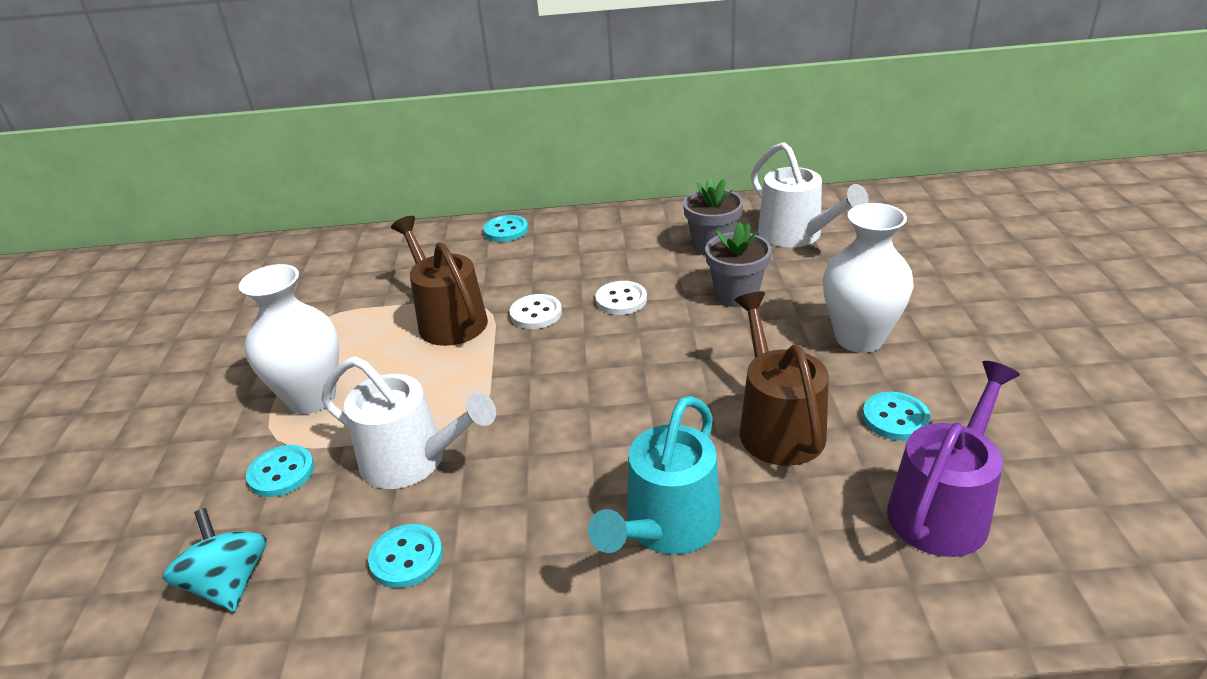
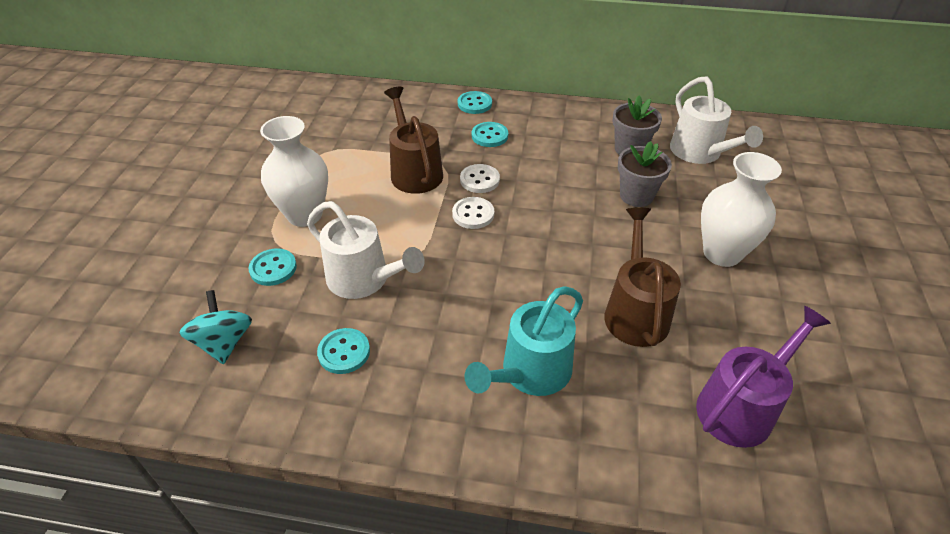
camera: 10 degrees right, 10 degrees up
white button [596,281,647,315] -> white button moved to [452,197,494,229]
turquoise button [863,392,931,441] -> turquoise button moved to [472,122,508,147]

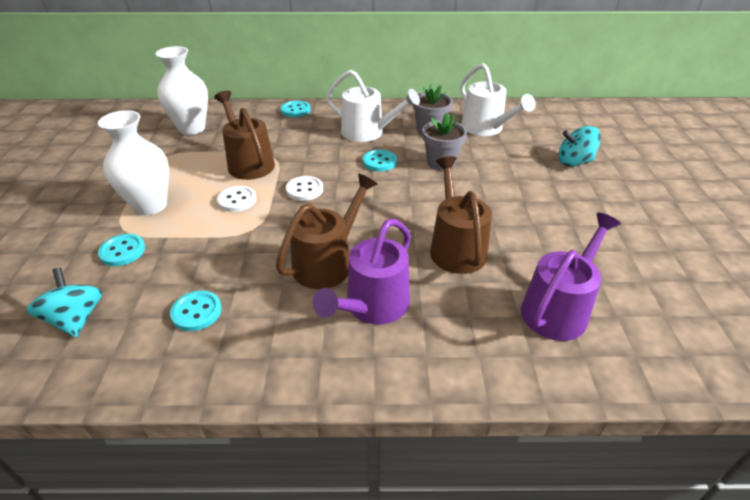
camera: 10 degrees left, 5 degrees down
white watering can [307,201,425,299] -> white watering can moved to [326,70,420,142]
white button [460,164,500,193] -> white button moved to [217,186,256,212]
turquoise watering can [464,286,583,396] -> purple watering can [313,219,411,324]
turquoise button [472,122,508,147] -> turquoise button moved to [363,150,397,172]
white vase [701,152,782,267] -> white vase moved to [155,46,208,135]
none -> brown watering can [276,173,378,289]
none -> turquoise spinning top [559,126,601,166]

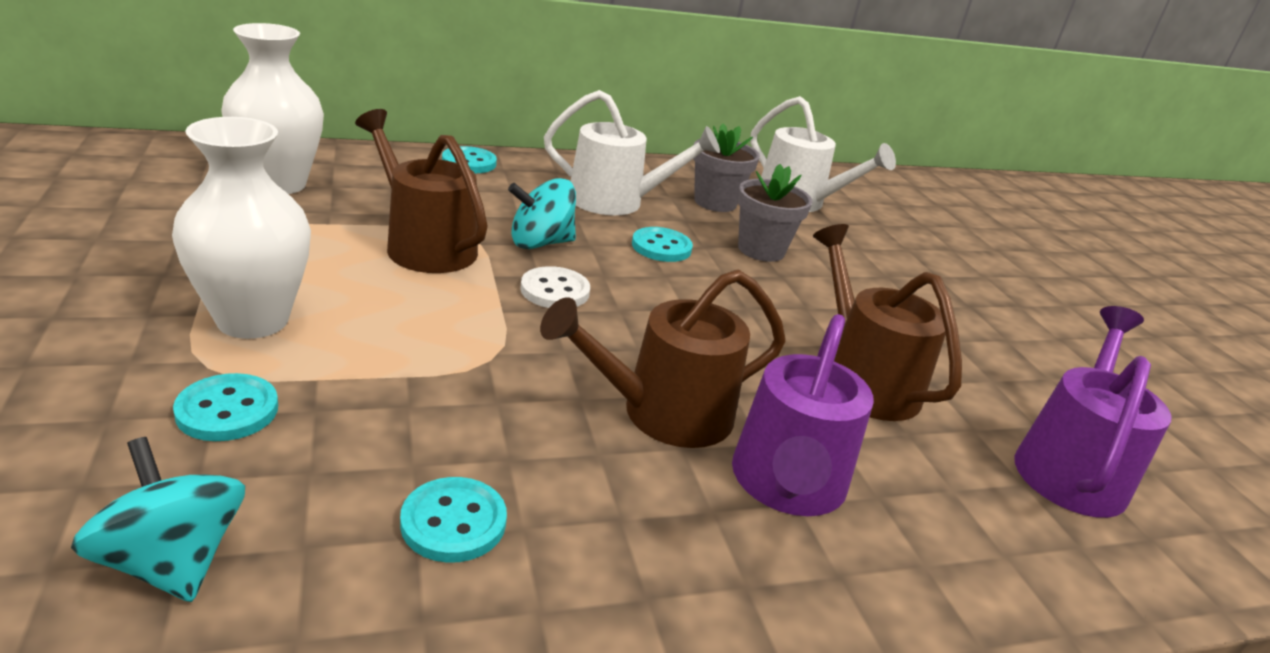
camera: 20 degrees left, 10 degrees down
white button [217,186,256,212] -> none
brown watering can [276,173,378,289] -> brown watering can turned 135 degrees counterclockwise [540,269,786,448]
turquoise spinning top [559,126,601,166] -> turquoise spinning top moved to [508,178,576,249]

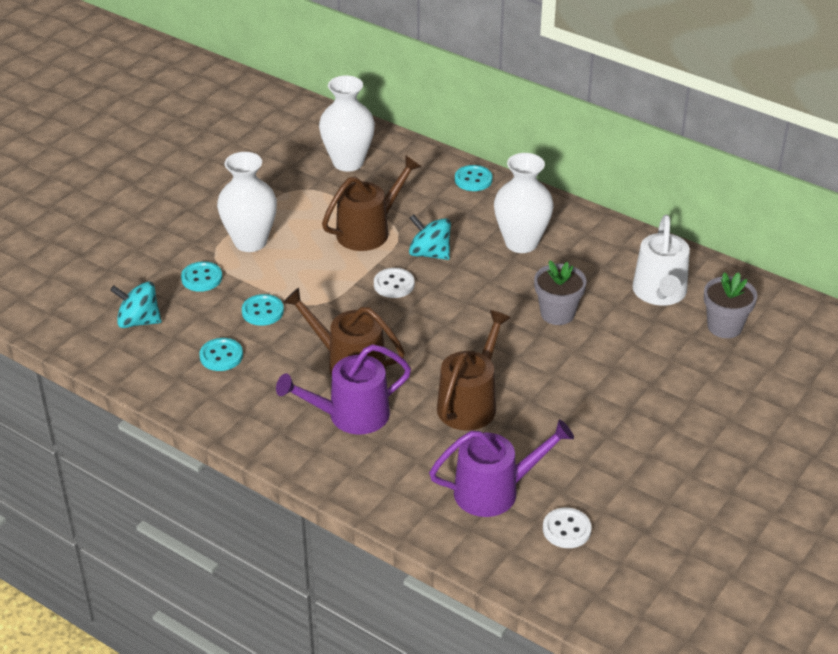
camera: 55 degrees right, 10 degrees up
turquoise spinning top [71,437,245,602] -> turquoise spinning top turned 90 degrees counterclockwise [110,281,162,328]
brown watering can [355,109,488,273] -> brown watering can turned 45 degrees clockwise [322,155,421,251]
white watering can [544,90,720,215] -> white vase [494,153,553,253]
turquoise button [632,227,693,262] -> turquoise button moved to [242,294,284,326]
grey flower pot [694,124,760,212] -> grey flower pot moved to [704,272,757,338]
none -> white button [543,508,592,548]

